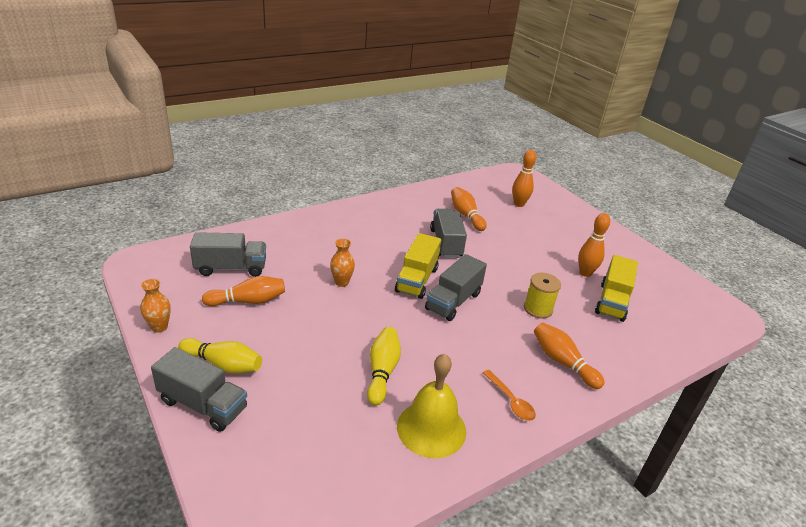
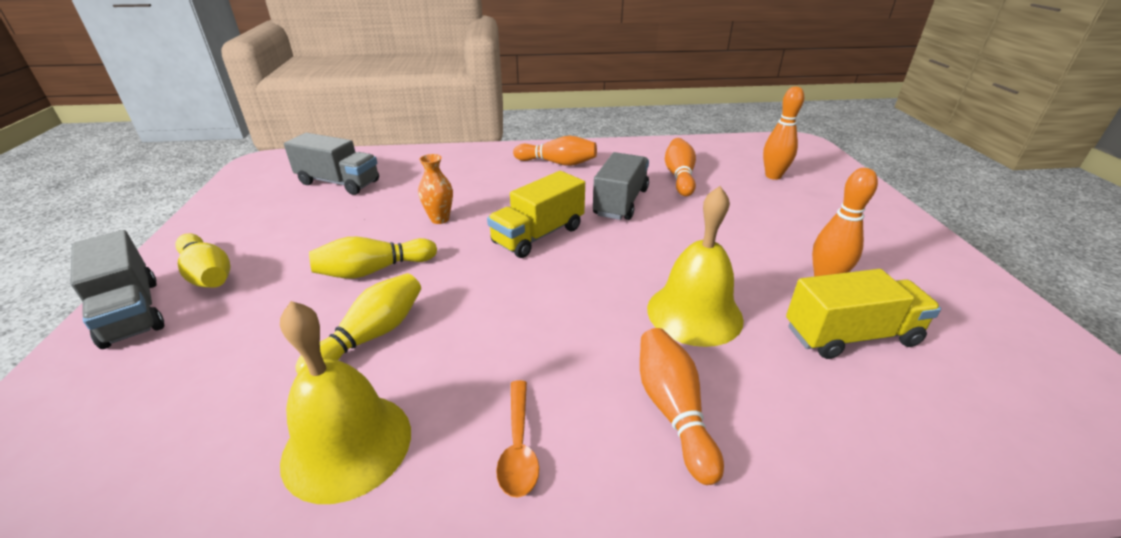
camera: 30 degrees right, 0 degrees up
orange vase [140,279,171,333] -> none
orange bowling pin [202,276,285,306] -> orange bowling pin moved to [513,136,597,166]
grey truck [425,254,487,321] -> none
yellow spool [524,273,561,319] -> yellow bell [647,186,744,347]
yellow truck [595,255,638,322] -> yellow truck turned 150 degrees counterclockwise [786,269,941,359]
none -> yellow bowling pin [309,237,437,279]

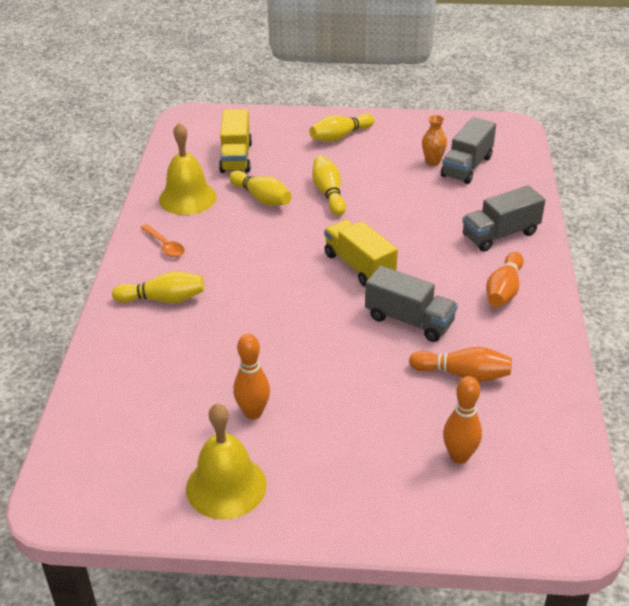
camera: 100 degrees right, 5 degrees up
grey truck [70,230,164,349] -> grey truck moved to [462,185,545,251]
orange vase [418,154,453,224] -> orange vase moved to [422,115,447,166]
orange spoon [496,380,539,498] -> orange spoon turned 135 degrees counterclockwise [140,224,185,257]
orange bowling pin [640,328,724,485] -> yellow bowling pin [112,271,205,303]
yellow bell [647,186,744,347] -> yellow bell moved to [186,403,267,520]
yellow truck [786,269,941,359] -> yellow truck moved to [219,109,252,173]

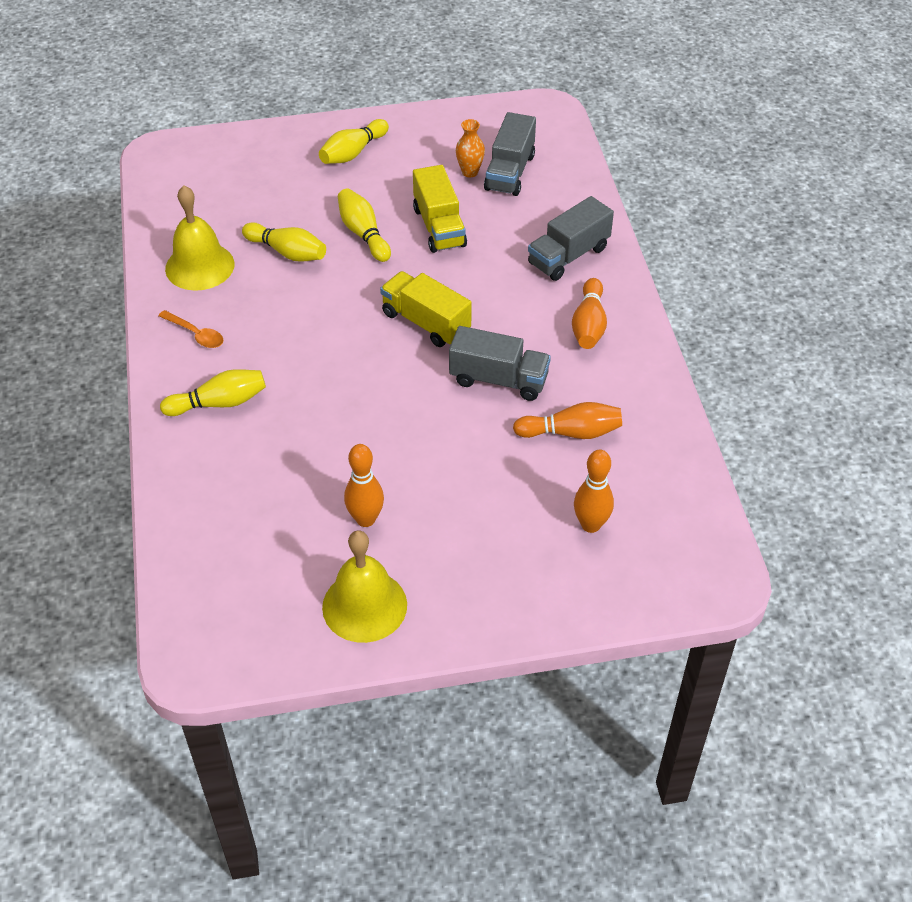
camera: 15 degrees left, 10 degrees up
yellow truck [219,109,252,173] -> yellow truck moved to [413,165,467,253]

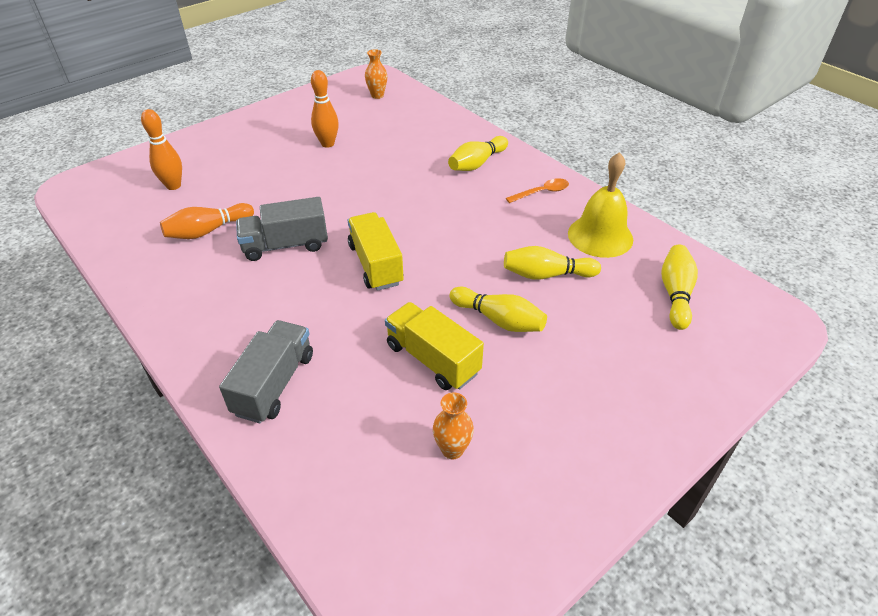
camera: 150 degrees right, 5 degrees down
orange spoon [158,310,223,348] -> orange spoon turned 150 degrees clockwise [506,178,569,203]
yellow bowling pin [319,119,389,164] -> yellow bowling pin moved to [661,245,698,330]
yellow bell [322,530,407,643] -> none
yellow truck [380,271,472,347] -> yellow truck turned 120 degrees counterclockwise [348,212,404,291]
grey truck [484,112,536,196] -> none
orange bowling pin [572,278,607,349] -> none
none -> orange vase [365,49,387,99]

